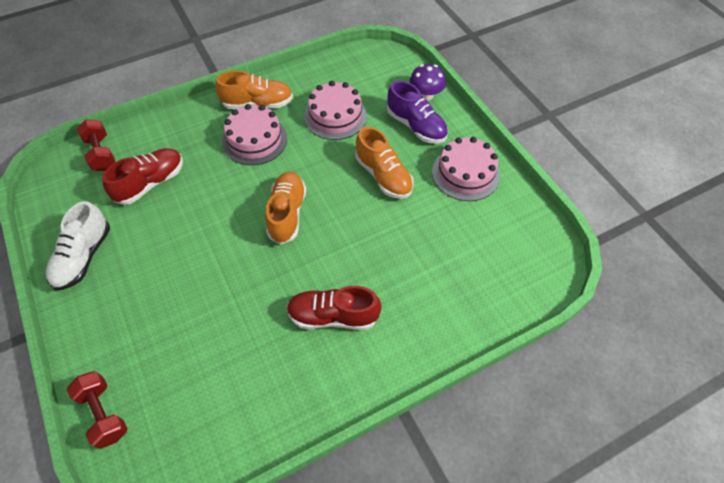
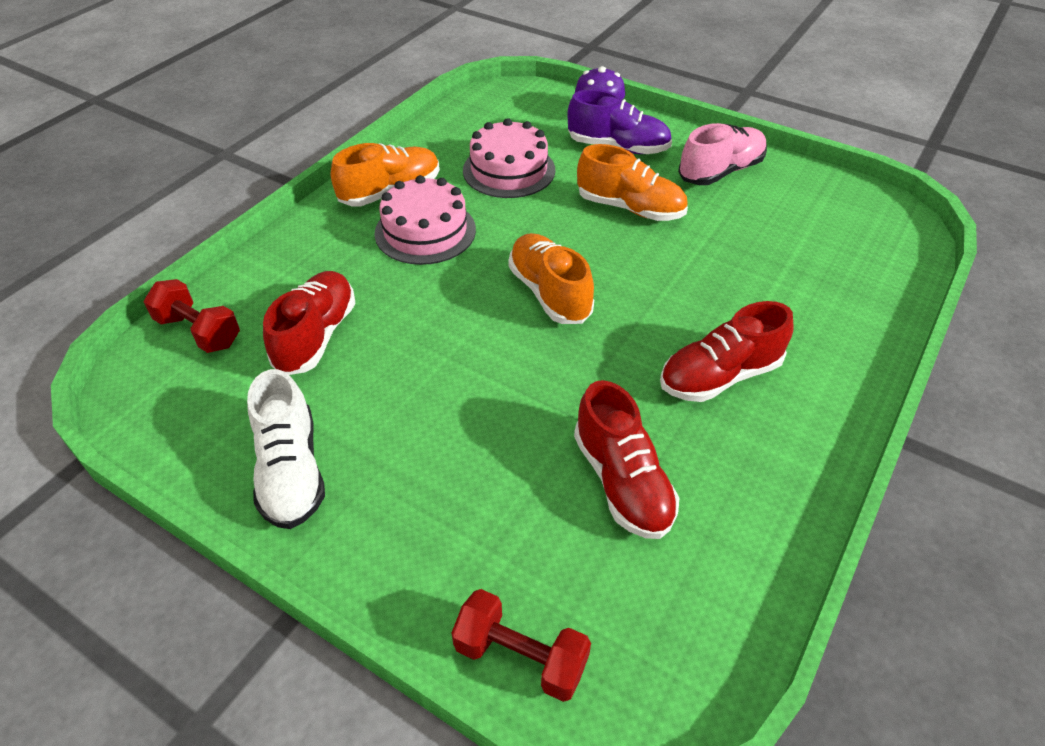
camera: 30 degrees left, 10 degrees down
pink cake [432,137,500,201] -> pink shoe [678,123,767,185]
none -> red shoe [574,380,679,539]

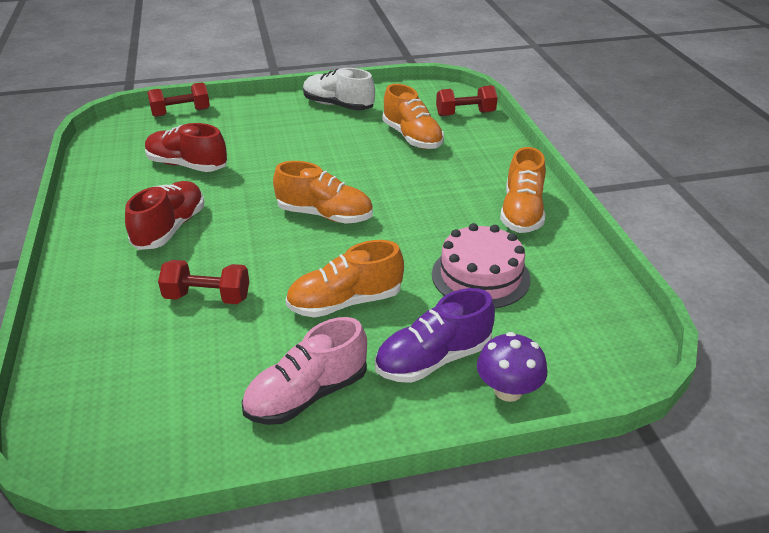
camera: 135 degrees right, 10 degrees down
red shoe [263,271,356,375] -> orange shoe [383,84,444,149]
pink cake [374,175,476,265] -> none
pink shoe [678,123,767,185] -> pink shoe turned 45 degrees clockwise [242,317,367,425]
none -> red dumbbell [158,260,249,304]

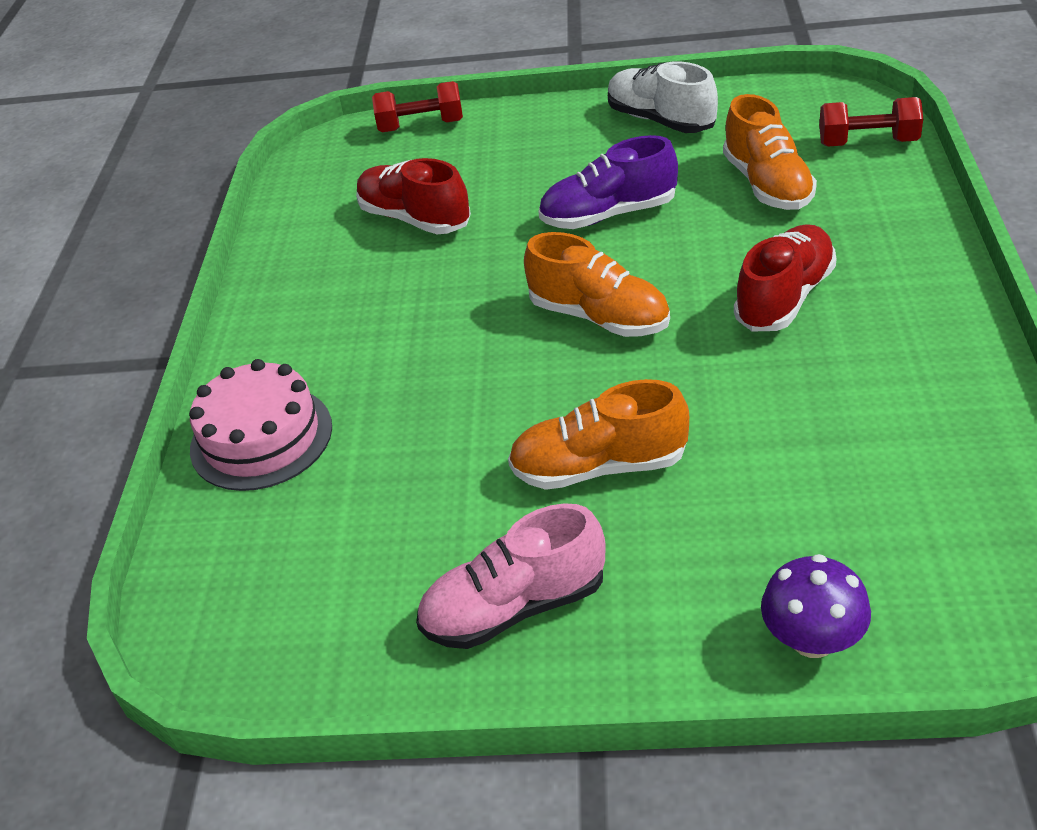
camera: 20 degrees right, 5 degrees up
red shoe [125,181,204,250] -> red shoe moved to [734,224,836,332]
red dumbbell [158,260,249,304] -> none
purple shoe [375,288,495,383] -> purple shoe moved to [538,135,678,229]
pink cake [432,223,531,308] -> pink cake moved to [189,359,332,491]
orange shoe [500,147,546,233] -> none

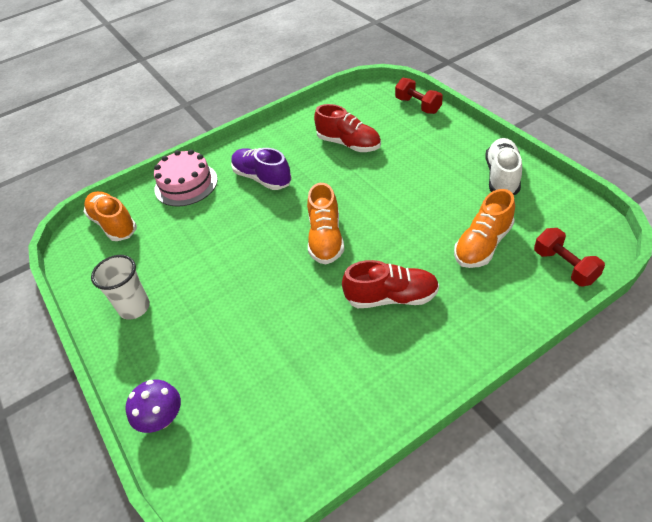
camera: 55 degrees right, 5 degrees up
red shoe [356,158,471,234] -> red shoe turned 120 degrees clockwise [314,104,381,152]
pink shoe [416,503,606,649] -> white cup [91,255,150,320]
orange shoe [508,379,689,490] -> orange shoe moved to [83,191,137,241]
purple shoe [538,135,678,229] -> purple shoe moved to [231,148,292,190]

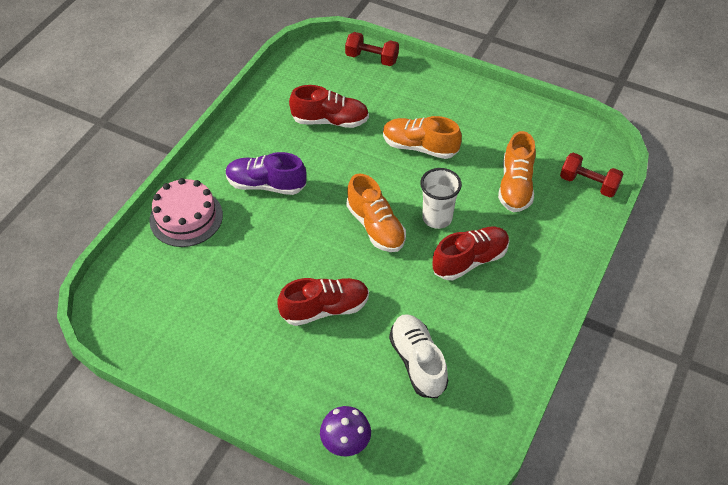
camera: 35 degrees left, 5 degrees up
orange shoe [83,191,137,241] -> orange shoe moved to [383,116,462,159]
white cup [91,255,150,320] -> white cup moved to [420,168,462,229]
white shoe [486,138,522,195] -> white shoe moved to [389,314,448,398]
none -> red shoe [277,278,369,326]

